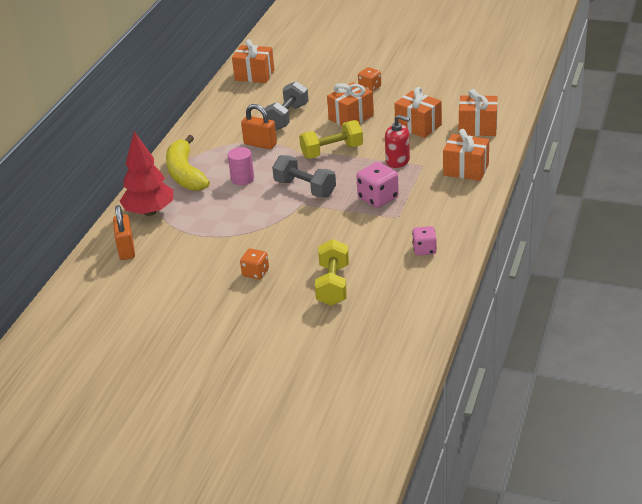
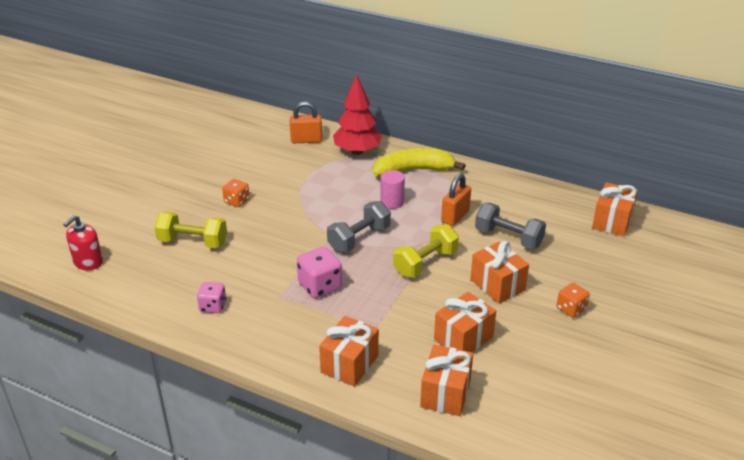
camera: 95 degrees right, 0 degrees up
yellow dumbbell [299,120,363,158] -> yellow dumbbell turned 60 degrees clockwise [393,225,459,278]
red soap dispenser [385,115,410,168] -> red soap dispenser moved to [63,215,103,270]

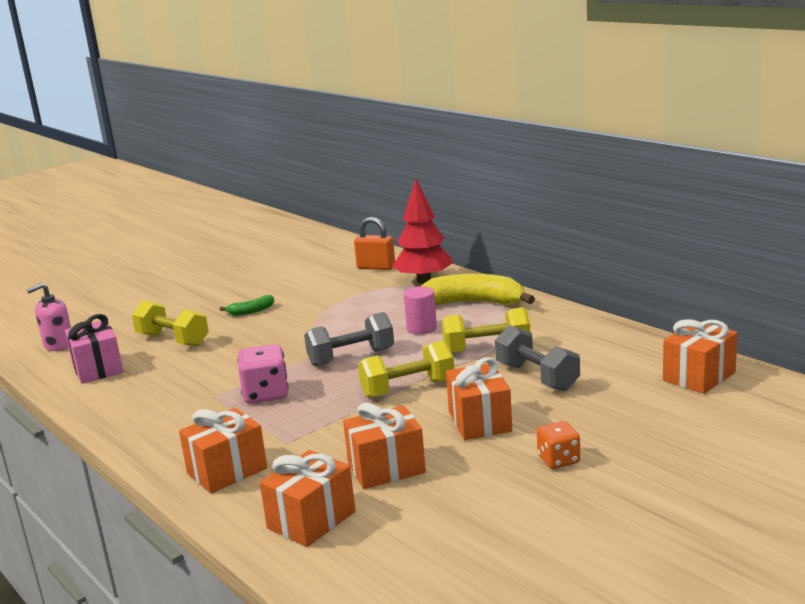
camera: 25 degrees right, 15 degrees down
red soap dispenser [63,215,103,270] -> pink soap dispenser [27,283,71,351]
pink dice [197,282,226,313] -> none
orange dice [222,179,250,207] -> green banana [220,295,274,316]
orange padlock [441,174,471,226] -> yellow dumbbell [442,307,530,353]
none -> pink gift [65,314,123,384]

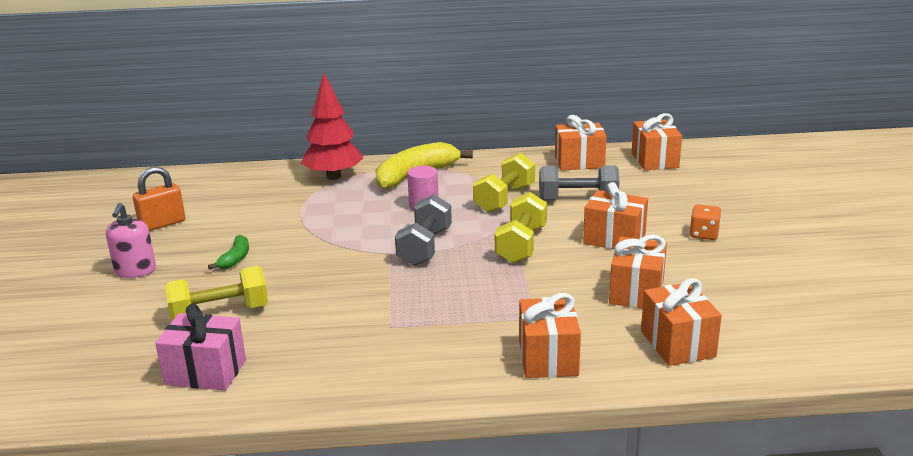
camera: 55 degrees left, 5 degrees up
pink soap dispenser [27,283,71,351] -> pink soap dispenser moved to [106,203,156,278]
pink dice [237,344,289,404] -> none
orange padlock [354,217,395,270] -> orange padlock moved to [133,166,186,231]
none -> orange gift [555,115,607,170]

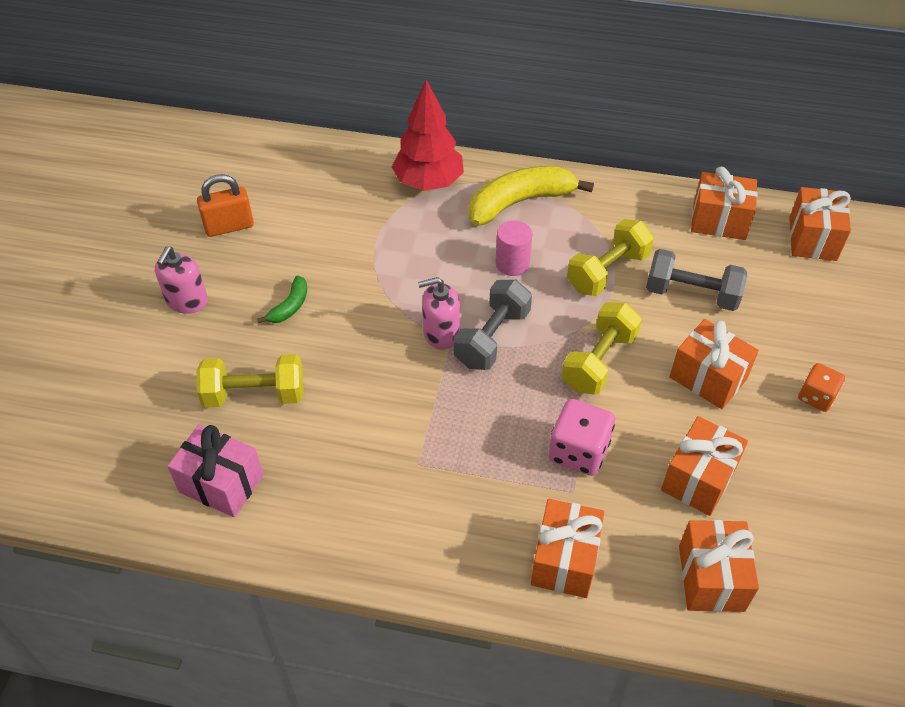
camera: 15 degrees right, 25 degrees up
none -> pink soap dispenser [418,277,460,350]
none -> pink dice [549,399,615,476]

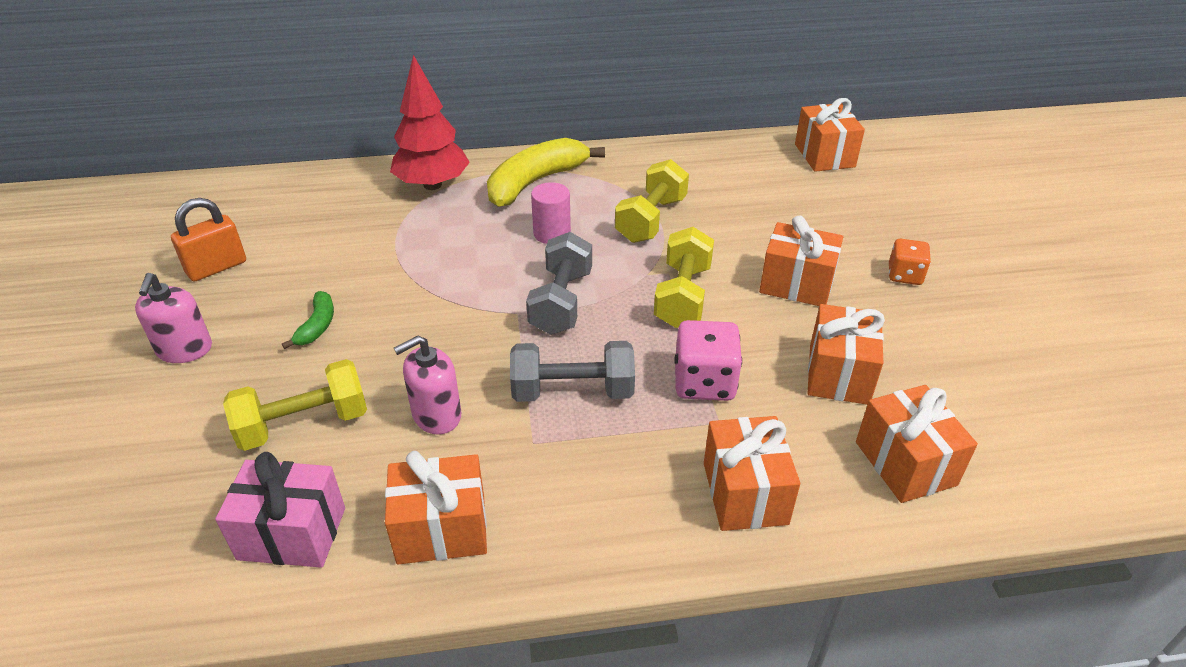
camera: 20 degrees left, 10 degrees down
pink soap dispenser [418,277,460,350] -> pink soap dispenser moved to [394,335,461,435]
grey dumbbell [646,249,747,311] -> grey dumbbell moved to [510,341,635,402]
orange gift [691,167,758,240] -> orange gift moved to [385,451,487,564]

